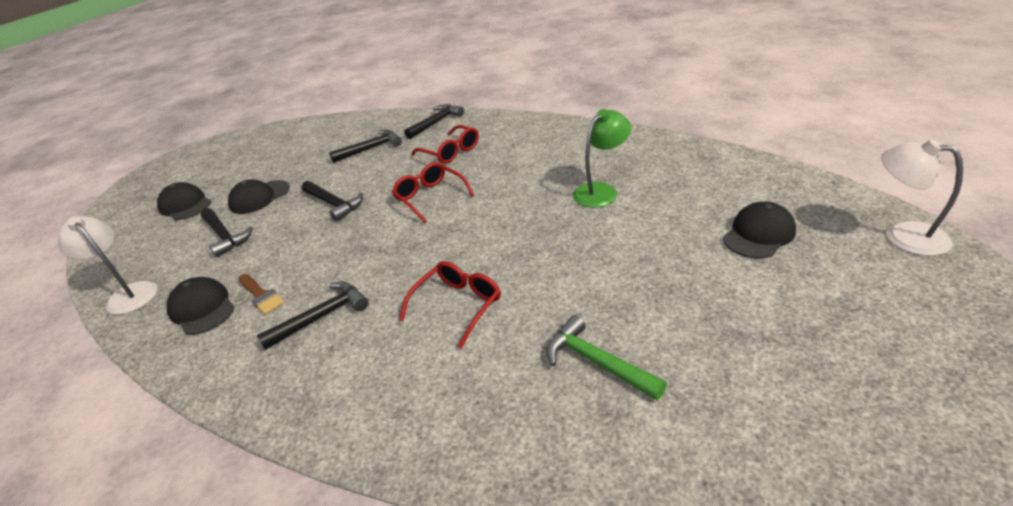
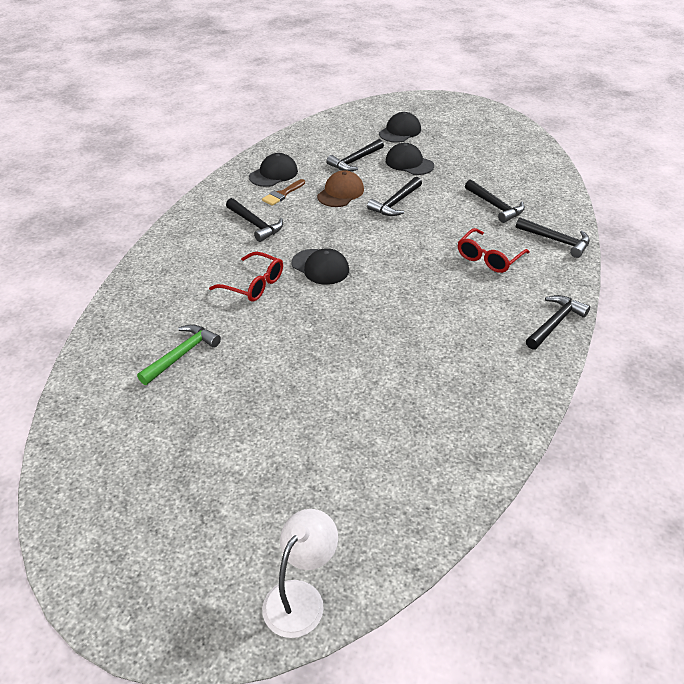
camera: 80 degrees right, 5 degrees up
white lamp [58,216,158,315] -> none
red glasses [392,162,475,223] -> none
green lamp [573,109,631,208] -> none
black cap [723,201,796,258] -> black cap moved to [292,248,349,285]
none -> brown cap [317,170,364,207]
none -> black hammer [526,295,590,350]

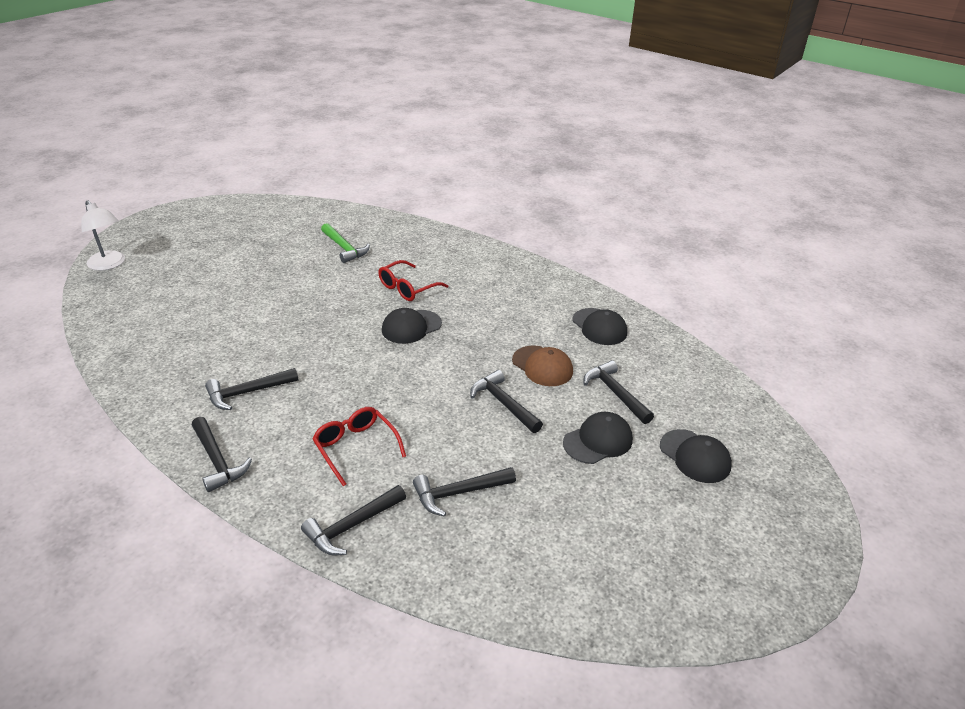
camera: 105 degrees right, 5 degrees down
black hammer [226,198,283,242] -> black hammer moved to [205,368,298,410]
brown brush [262,179,305,206] -> none

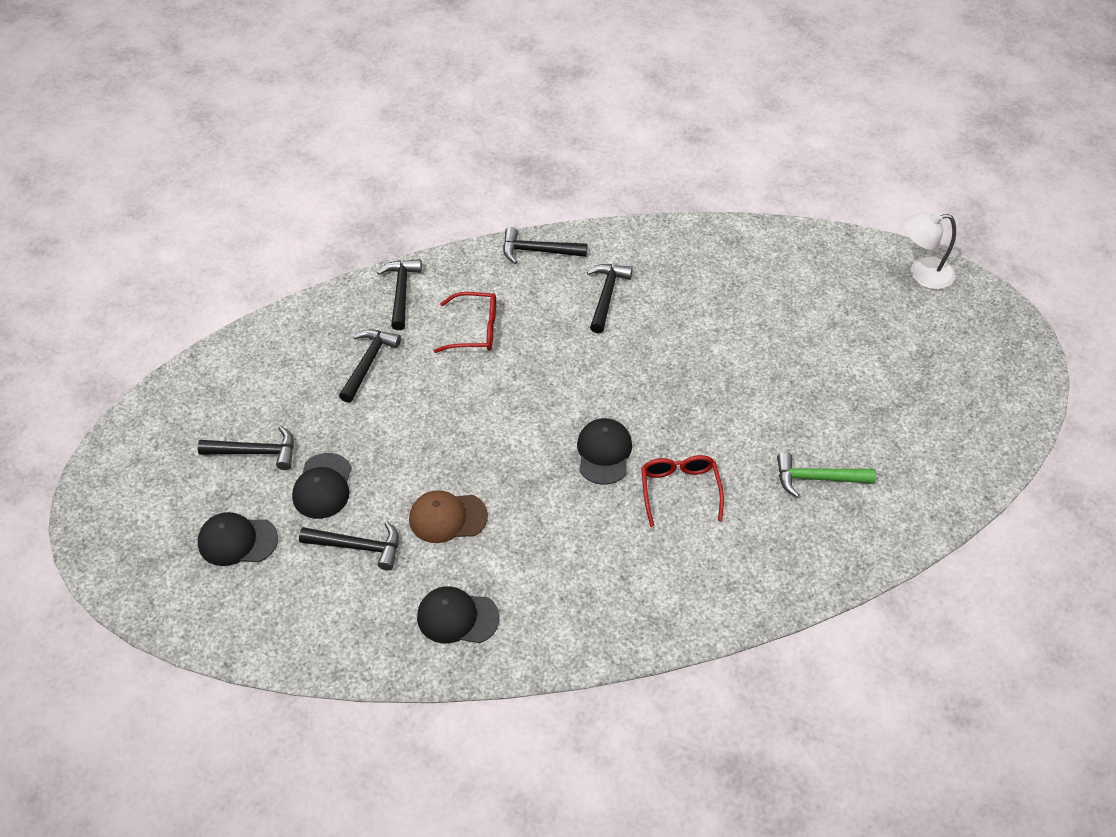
camera: 130 degrees right, 15 degrees up
black hammer [470,370,543,433] -> black hammer moved to [198,426,294,470]

